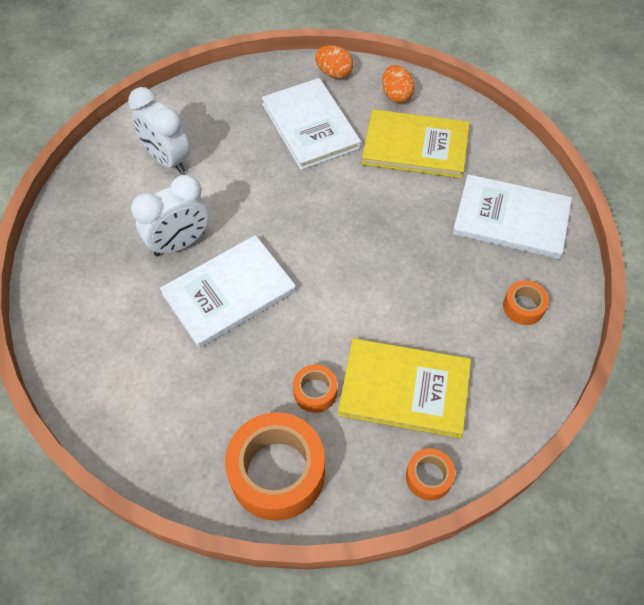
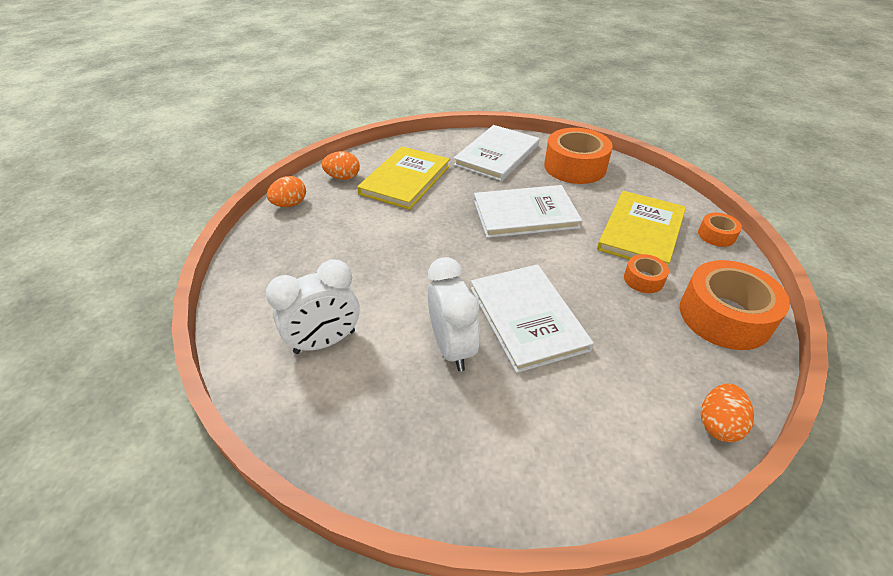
camera: 75 degrees left, 15 degrees down
white book [261,78,361,170] -> white book moved to [474,185,582,238]
orange tape [503,280,549,325] -> orange tape [544,128,613,184], size x2.06
none -> orange egg [701,383,754,442]

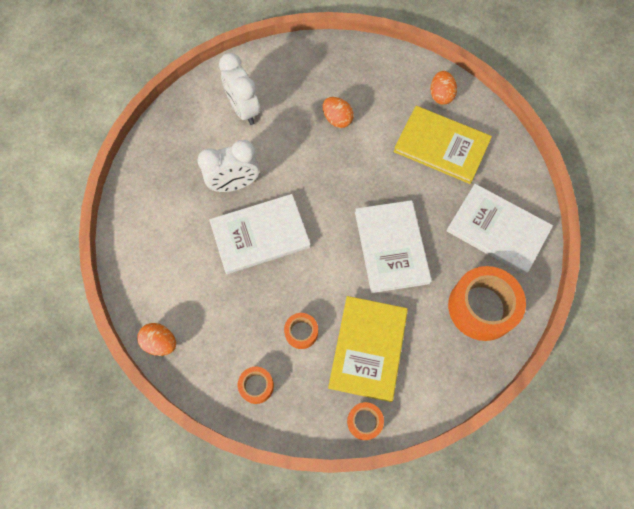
camera: 90 degrees right, 25 degrees up
orange egg [267,176,306,207] -> orange egg moved to [323,97,354,128]
yellow book [597,191,686,266] -> yellow book turned 75 degrees clockwise [328,296,408,402]
orange tape [680,260,790,350] -> orange tape [238,367,274,404], size x0.49

